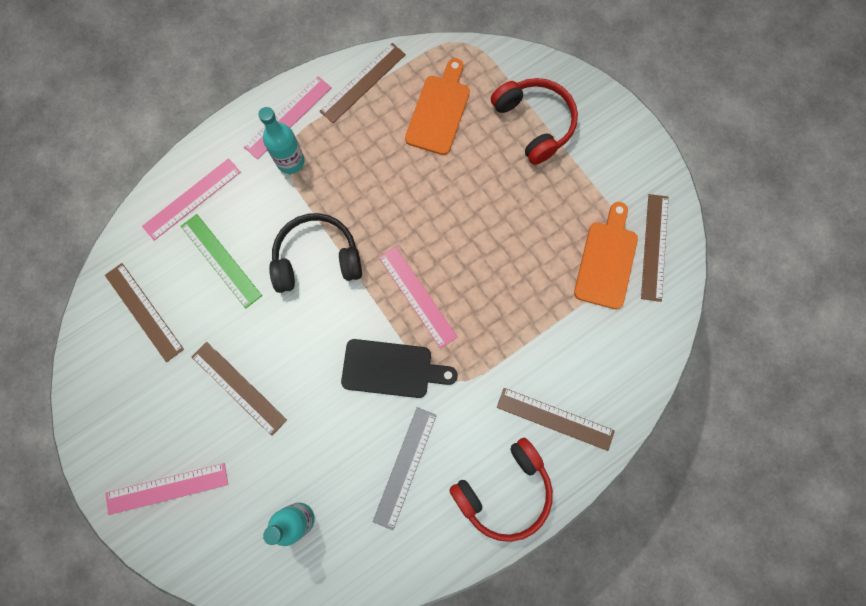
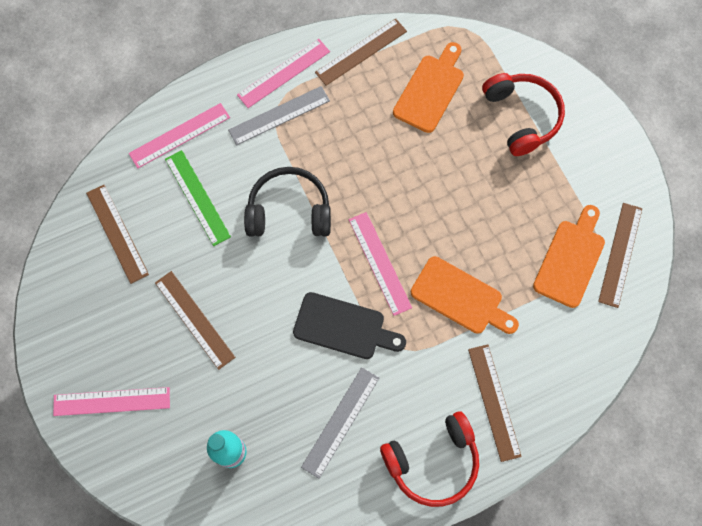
camera: 10 degrees right, 5 degrees down
turquoise bottle [259,107,305,174] -> grey ruler [228,86,330,145]
brown ruler [497,388,615,451] -> brown ruler turned 45 degrees clockwise [468,344,522,462]
none -> orange cutting board [411,256,519,334]

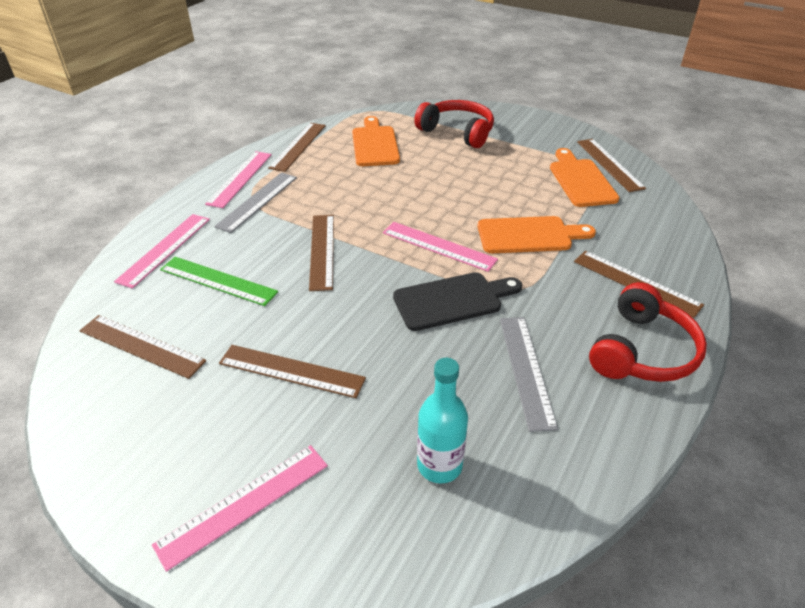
camera: 35 degrees left, 30 degrees down
black headphones [244,167,331,237] -> brown ruler [309,215,334,291]

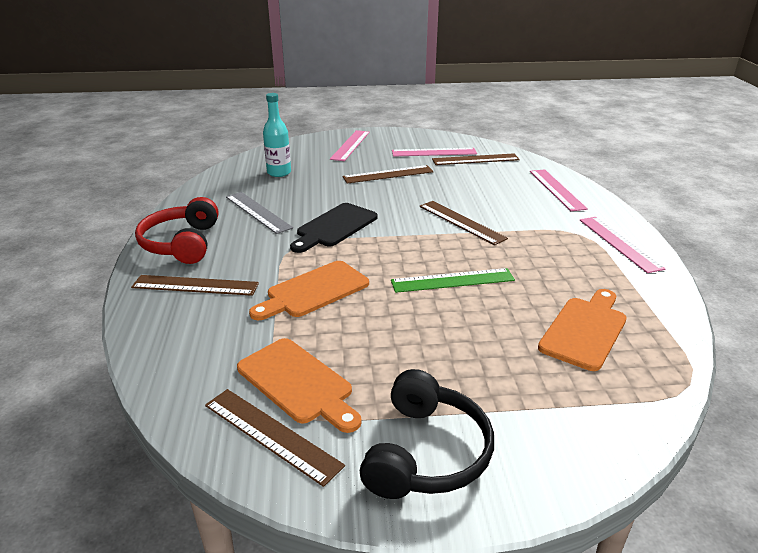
camera: 145 degrees right, 10 degrees down
green ruler [160,257,278,306] -> green ruler moved to [391,268,515,293]
grey ruler [214,172,297,233] -> none
brown ruler [268,123,326,172] -> none
orange cutting board [352,116,400,166] -> orange cutting board turned 105 degrees counterclockwise [538,289,627,371]
pink ruler [383,222,498,272] -> pink ruler moved to [392,148,477,157]
red headphones [414,100,494,148] -> none
none -> black headphones [360,369,494,499]

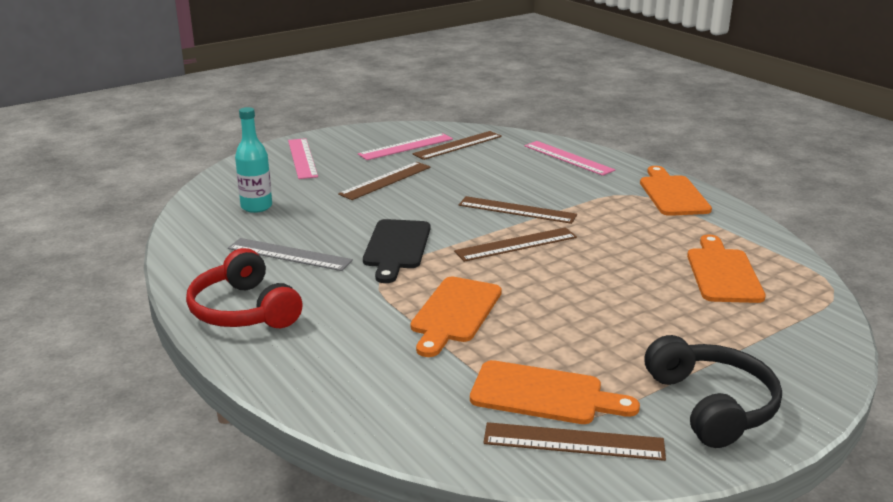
camera: 30 degrees left, 5 degrees down
brown ruler [131,275,259,296] -> brown ruler moved to [454,227,577,262]
green ruler [391,268,515,293] -> none
pink ruler [580,217,665,273] -> orange cutting board [640,166,712,216]

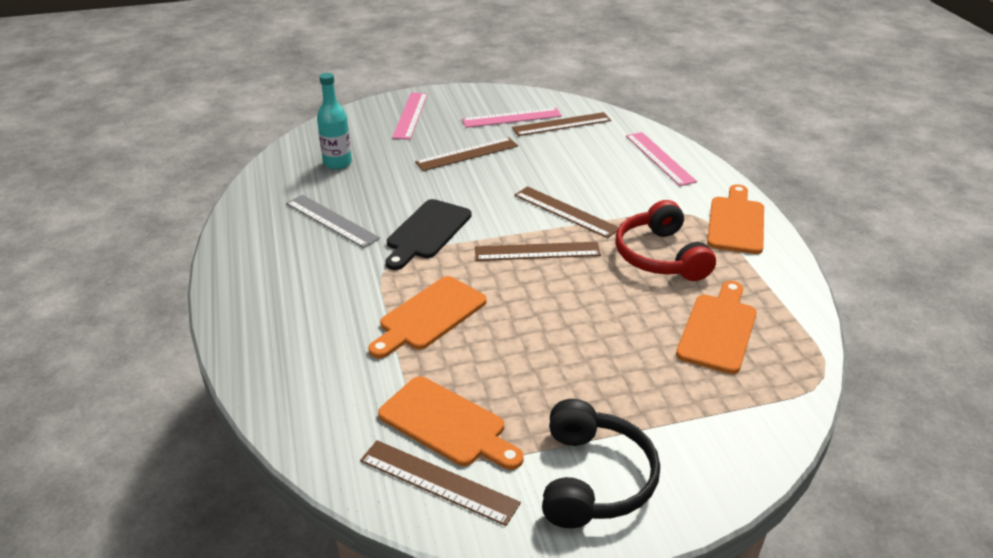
camera: 20 degrees right, 10 degrees up
red headphones [186,248,303,328] -> red headphones moved to [615,200,716,281]

